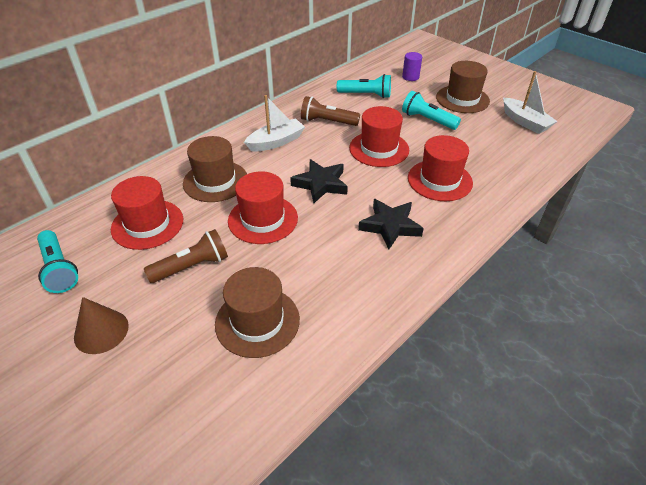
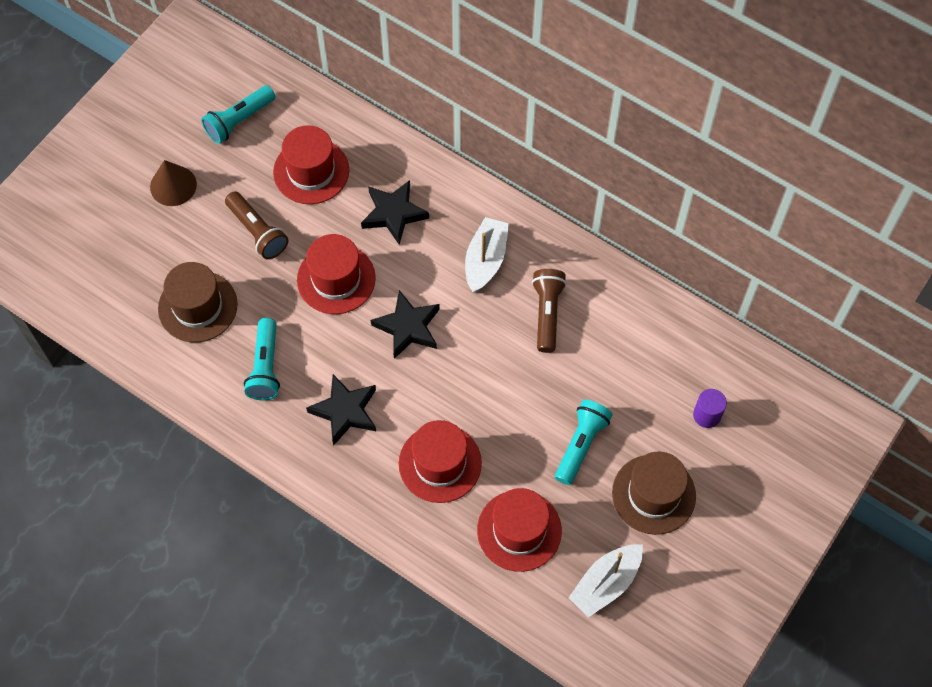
camera: 80 degrees right, 20 degrees up
brown hat [183,136,247,202] -> black star [361,180,429,245]
white boat [244,95,305,151] -> white boat turned 120 degrees counterclockwise [465,217,509,292]
turquoise flashlight [337,74,391,98] -> turquoise flashlight moved to [244,318,280,400]
red hat [349,106,409,167] -> red hat moved to [477,488,562,572]

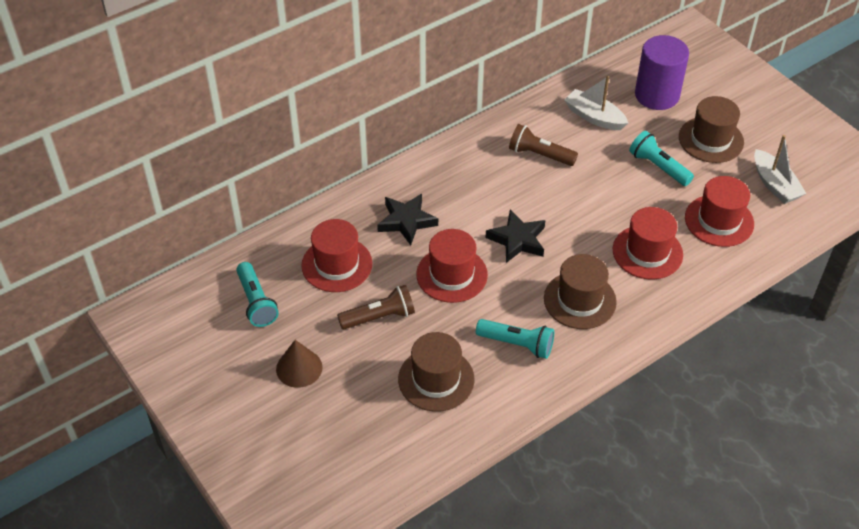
camera: 70 degrees left, 15 degrees down
black star [306,374,376,446] -> brown hat [544,254,617,329]
white boat [465,217,509,292] -> white boat moved to [565,76,628,130]
purple cylinder [693,389,727,428] -> purple cylinder [635,35,689,110], size x2.09

